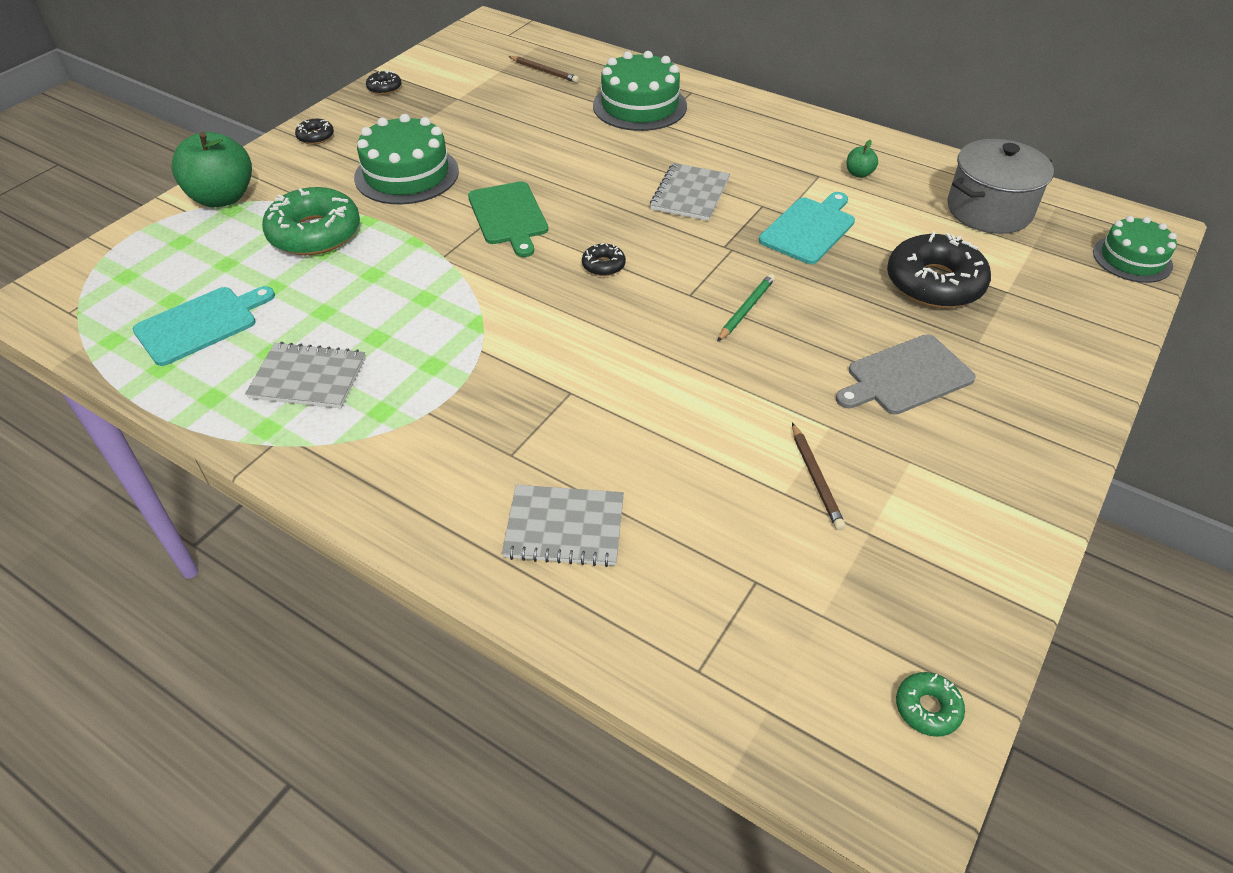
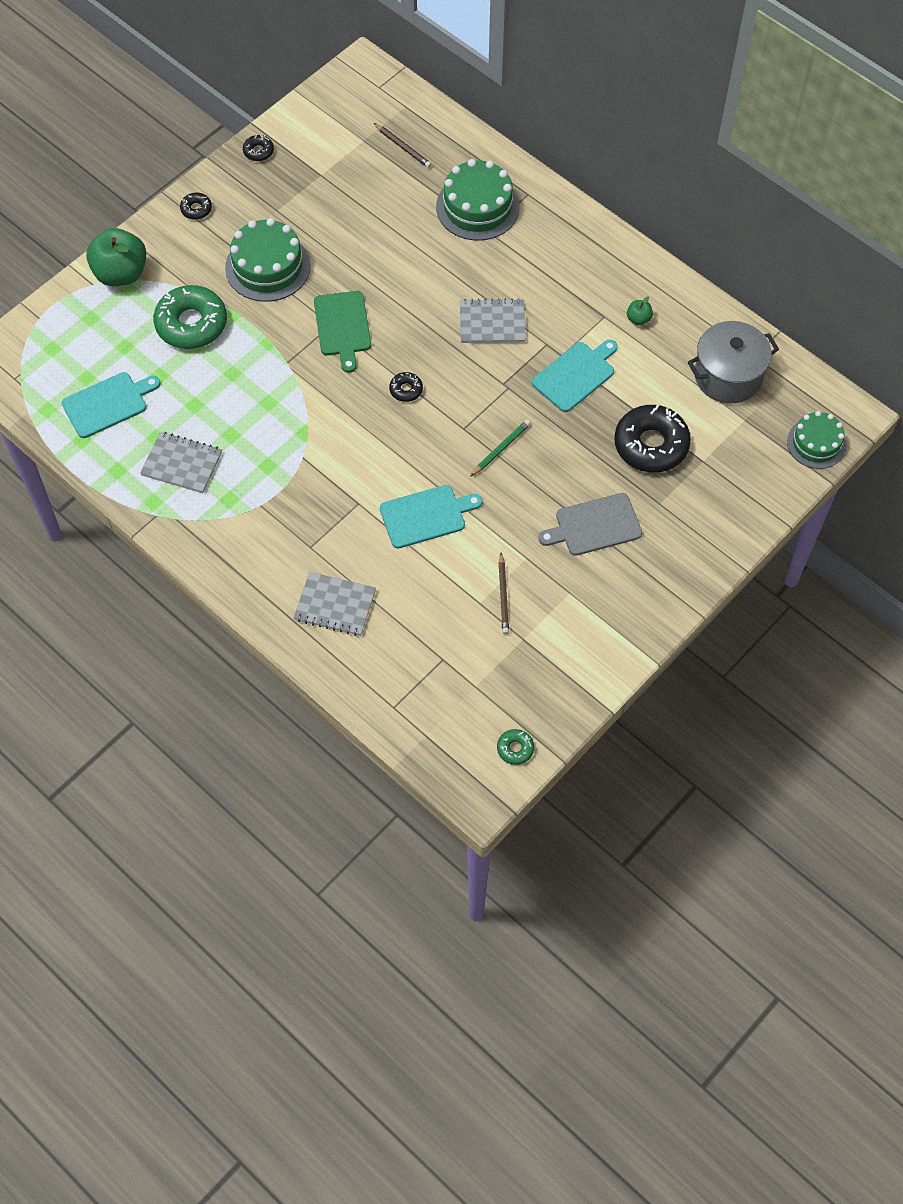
camera: 10 degrees right, 15 degrees up
grey notebook [650,163,730,221] -> grey notebook turned 60 degrees clockwise [460,298,526,343]
none -> turquoise cutting board [380,485,483,548]

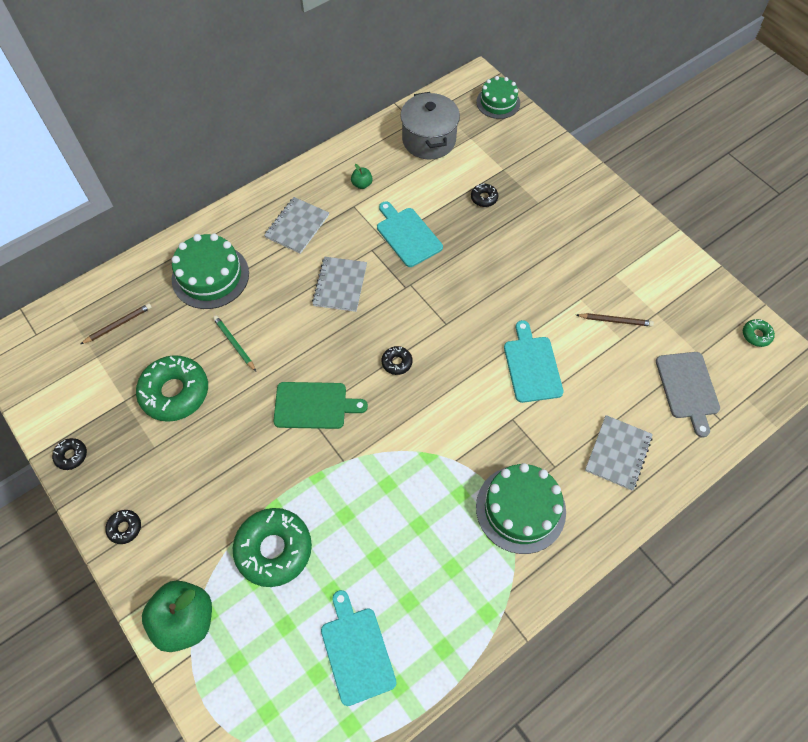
camera: 80 degrees left, 0 degrees up
grey notebook [140,432,222,493] -> grey notebook moved to [264,197,329,254]
green cake [225,218,311,302] -> green cake moved to [476,463,566,554]
green pencil [470,420,531,477] -> green pencil moved to [213,315,256,371]
grey cutting board [538,493,642,556] -> grey cutting board moved to [656,352,720,438]
black donut [614,405,691,473] -> black donut [471,184,498,207], size x0.45
none -> green donut [136,355,208,422]

